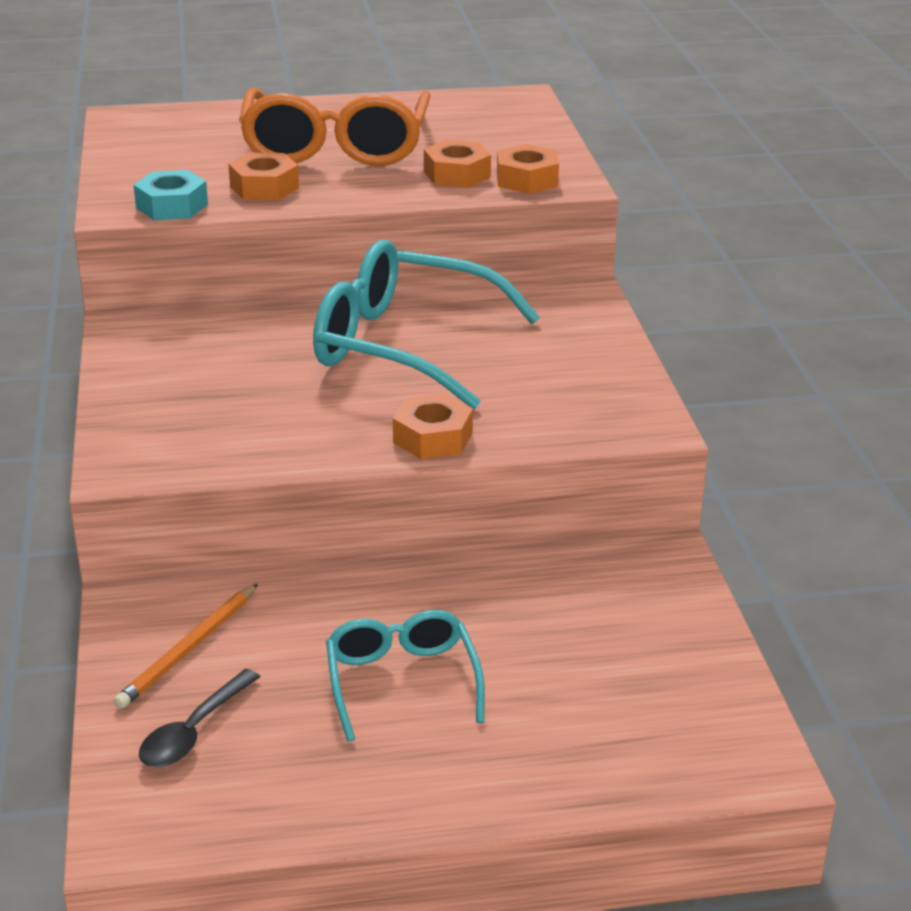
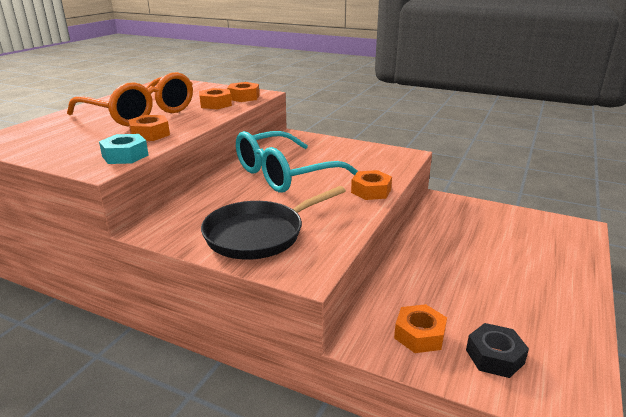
camera: 55 degrees left, 5 degrees down
orange pencil [114,584,258,709] -> orange nut [394,304,447,353]
black spoon [139,669,260,767] -> black nut [466,323,529,378]
turquoise glasses [326,610,485,742] -> none
none -> black pan [201,186,346,260]

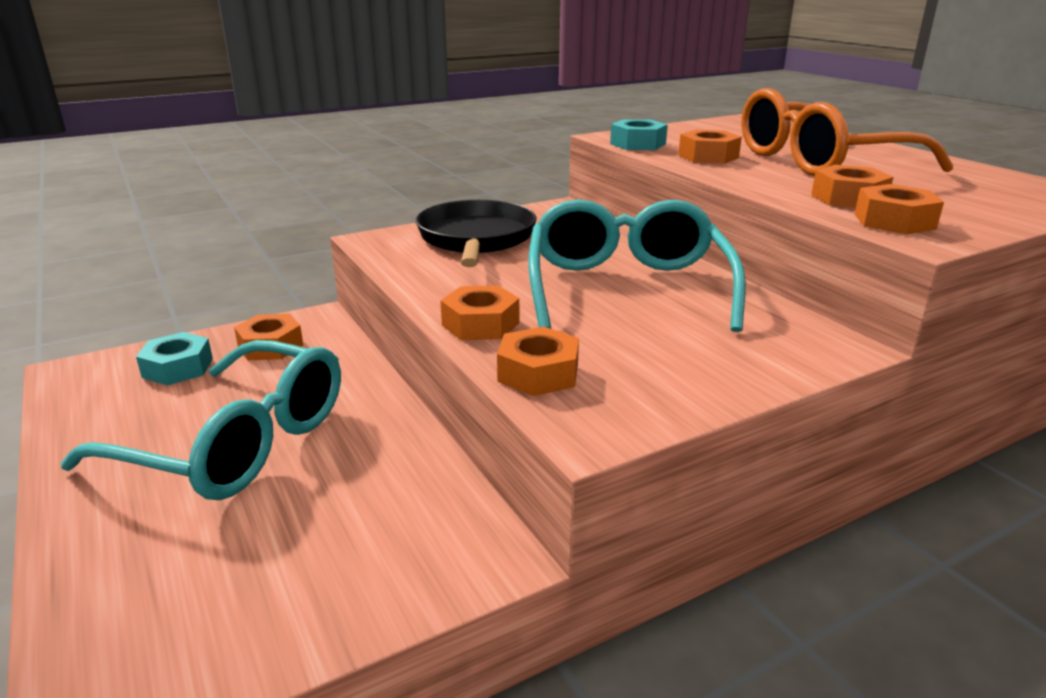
camera: 125 degrees right, 0 degrees up
black nut [466,323,529,378] -> turquoise nut [136,332,213,386]
none -> turquoise glasses [61,340,341,500]
none -> orange nut [497,326,579,396]

